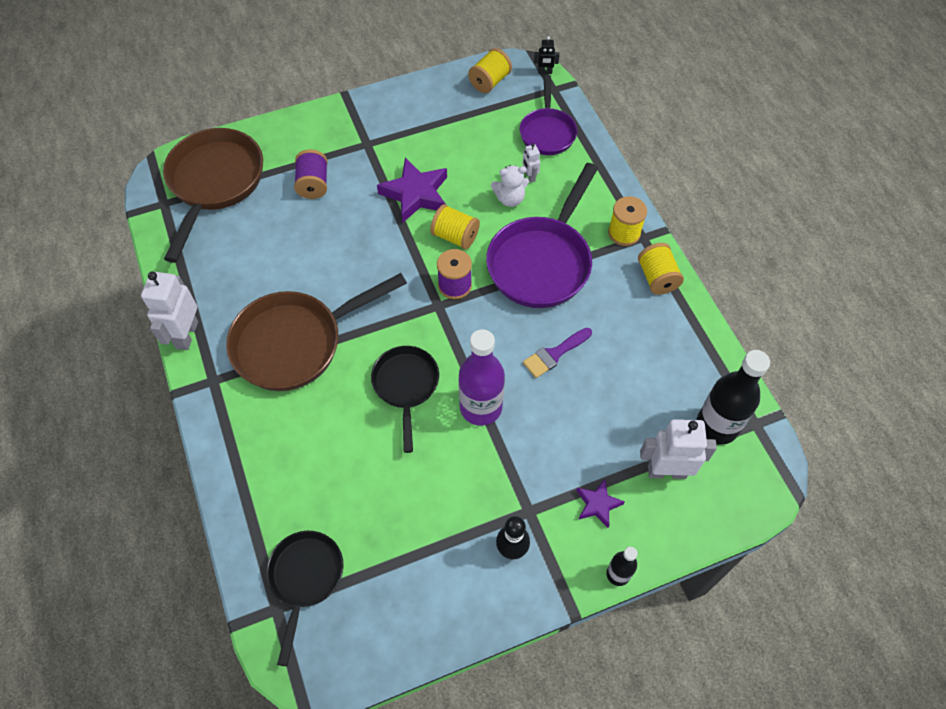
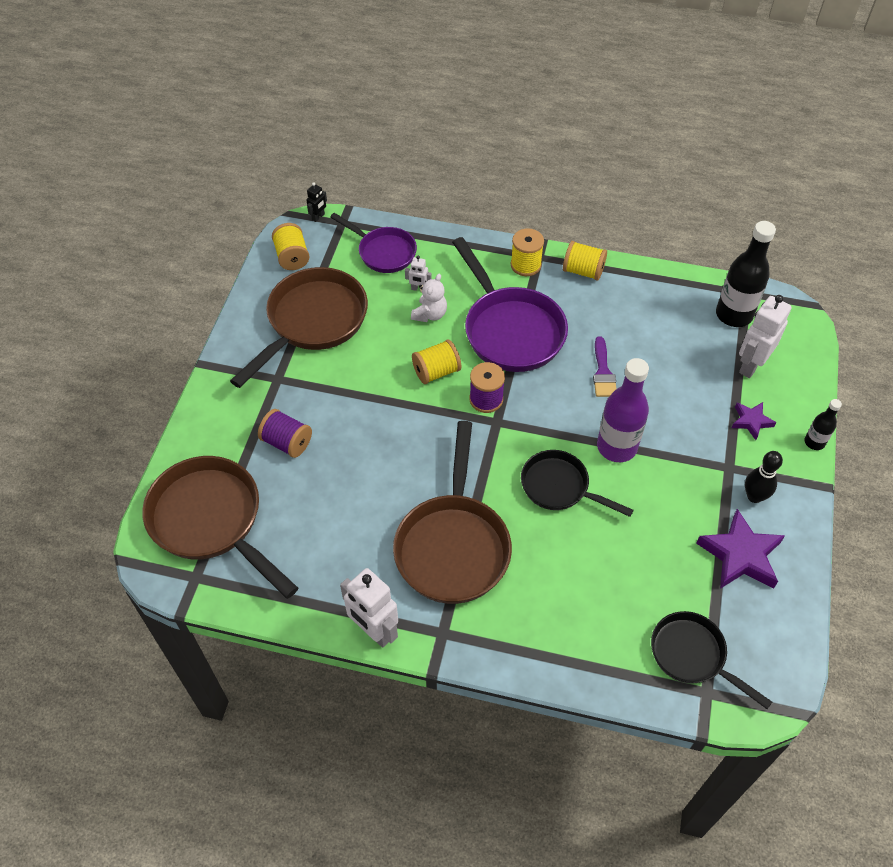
camera: 55 degrees left, 5 degrees down
purple star [377,158,447,223] -> purple star moved to [696,509,785,589]
none -> brown pan [230,267,368,388]

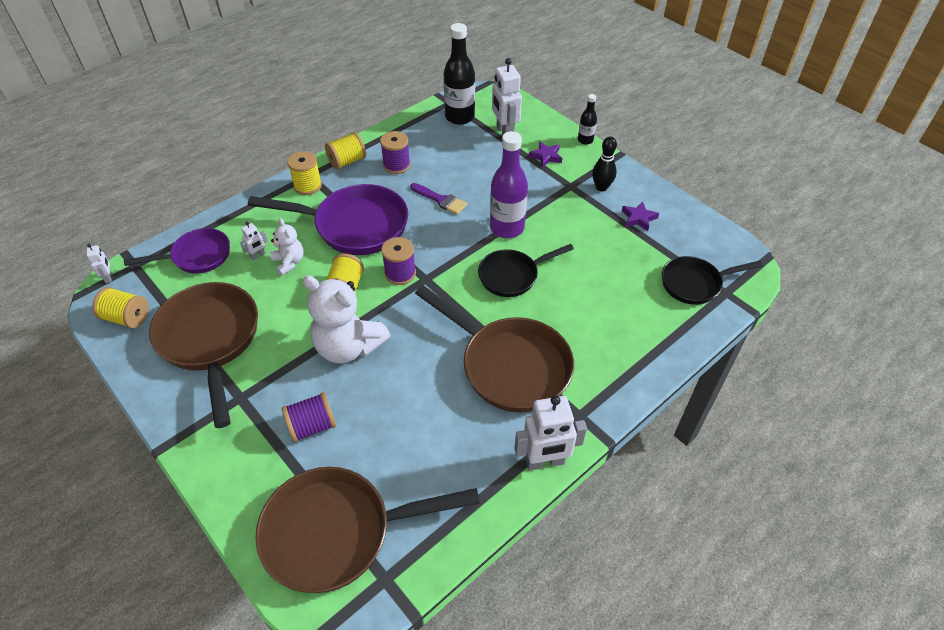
camera: 55 degrees left, 5 degrees down
black robot [306,182,327,222] -> white robot [86,244,111,283]
purple star [696,509,785,589] -> purple star [622,201,659,231], size x0.55
none -> white teddy bear [302,275,391,363]
none -> purple spool [380,131,410,174]

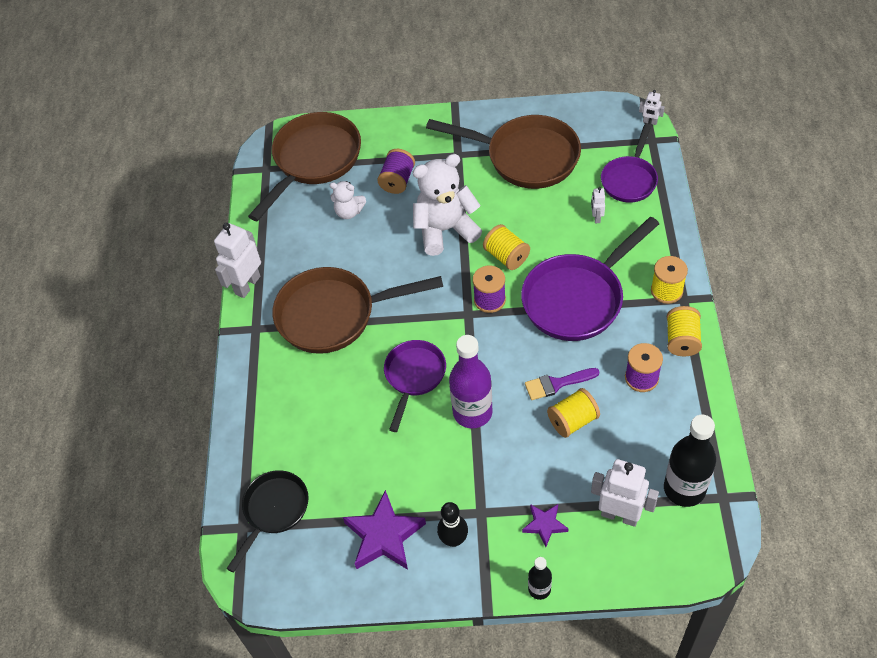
camera: 135 degrees right, 5 degrees up
yellow spool [92,287,149,329] -> yellow spool moved to [547,388,600,438]
white teddy bear [270,218,304,276] -> white teddy bear moved to [330,181,366,219]
black pan [478,244,574,297] -> purple pan [384,340,446,432]
purple star [622,201,659,231] -> purple star [343,490,426,570], size x1.82

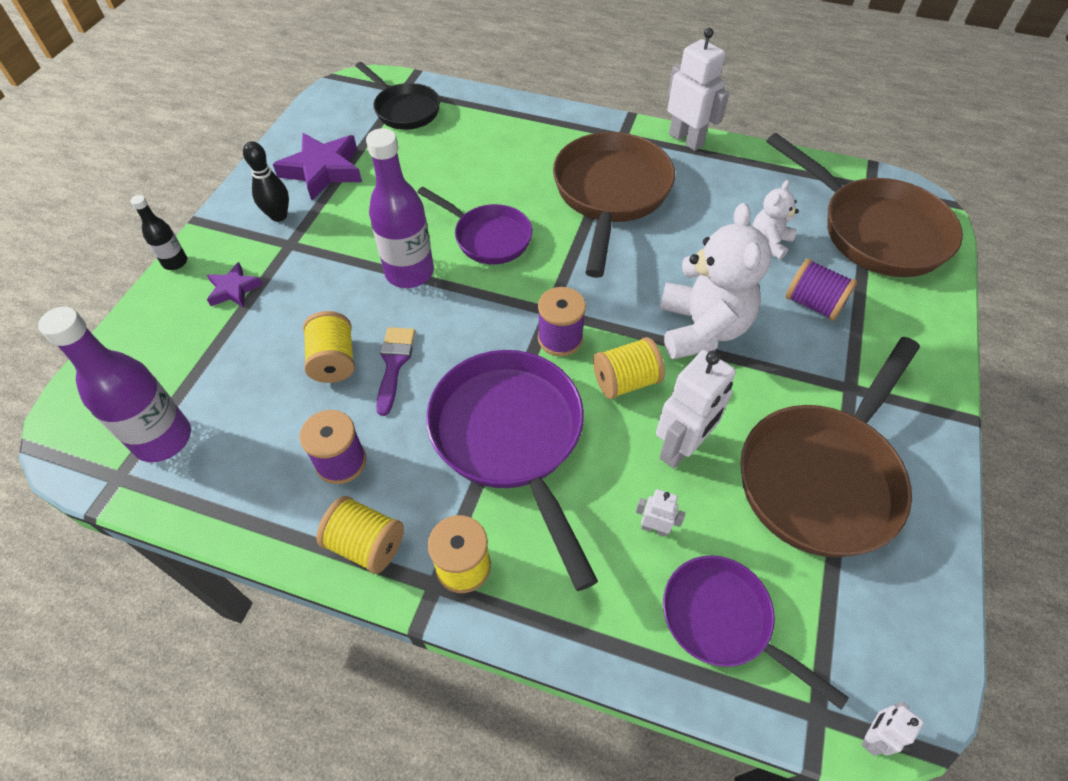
camera: 105 degrees right, 0 degrees up
white robot [591,459,659,527] -> white robot moved to [656,350,736,468]
black bottle [664,415,716,507] -> purple bottle [38,306,191,462]

